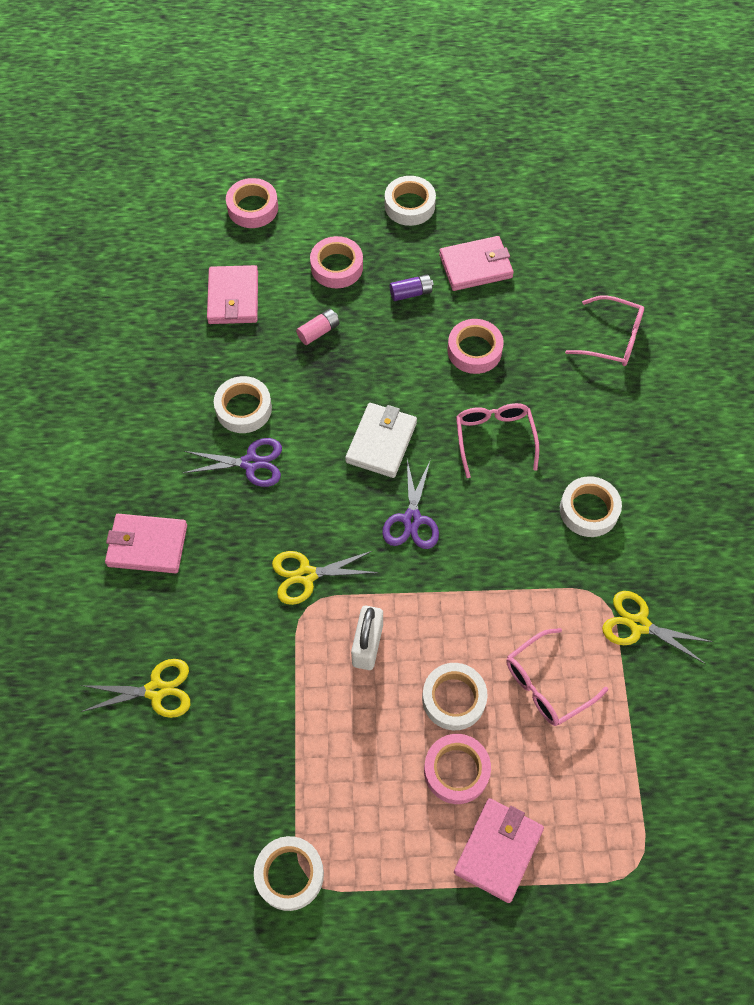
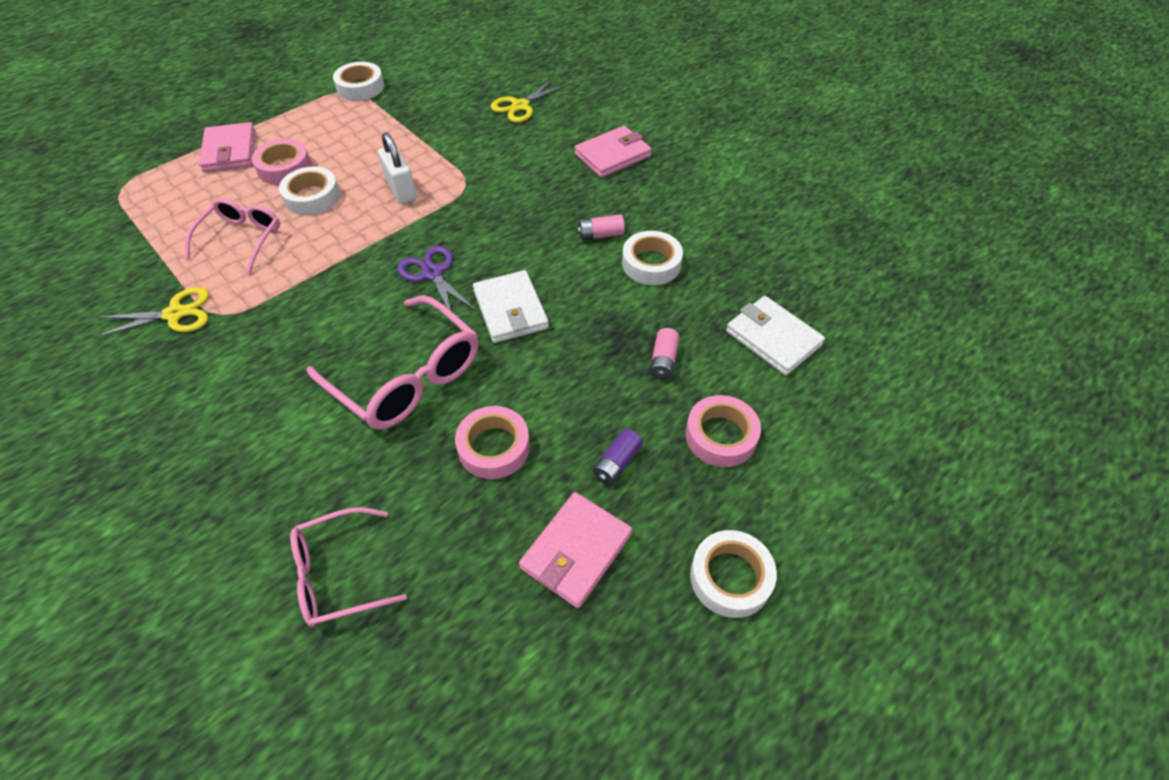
camera: 140 degrees right, 10 degrees down
purple scissors [183,438,282,487] -> pink battery [577,214,625,240]
pink wallet [207,265,258,324] -> white wallet [726,296,825,375]
pink tape [226,178,278,228] -> none
yellow scissors [272,550,379,605] -> none
pink glasses [456,403,539,478] -> pink glasses [306,295,479,430], size x1.57
white tape [560,476,622,537] -> none

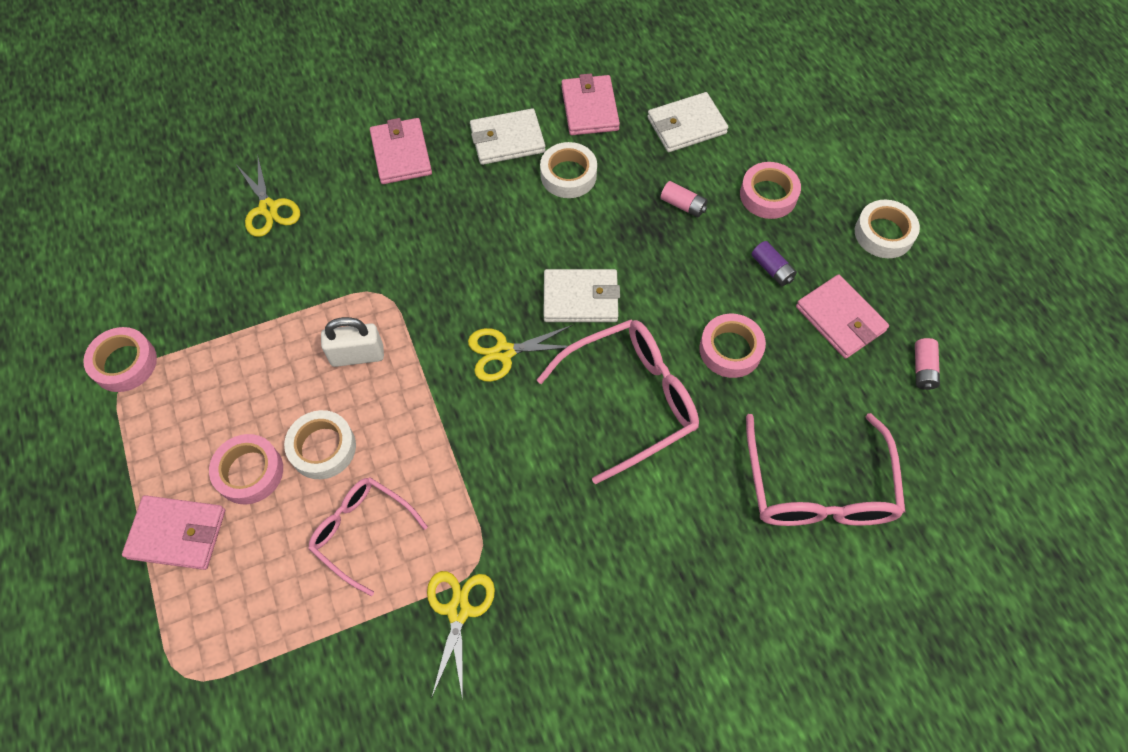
camera: 70 degrees left, 10 degrees up
pink glasses [290,507,407,627] -> pink glasses [746,413,906,526], size x1.57
white tape [333,62,384,101] -> pink tape [83,327,157,392]
purple scissors [397,246,477,311] -> yellow scissors [468,325,572,382]
pink battery [577,214,625,240] -> pink battery moved to [915,338,940,390]
none -> white wallet [470,108,546,165]
none -> pink wallet [561,74,620,135]

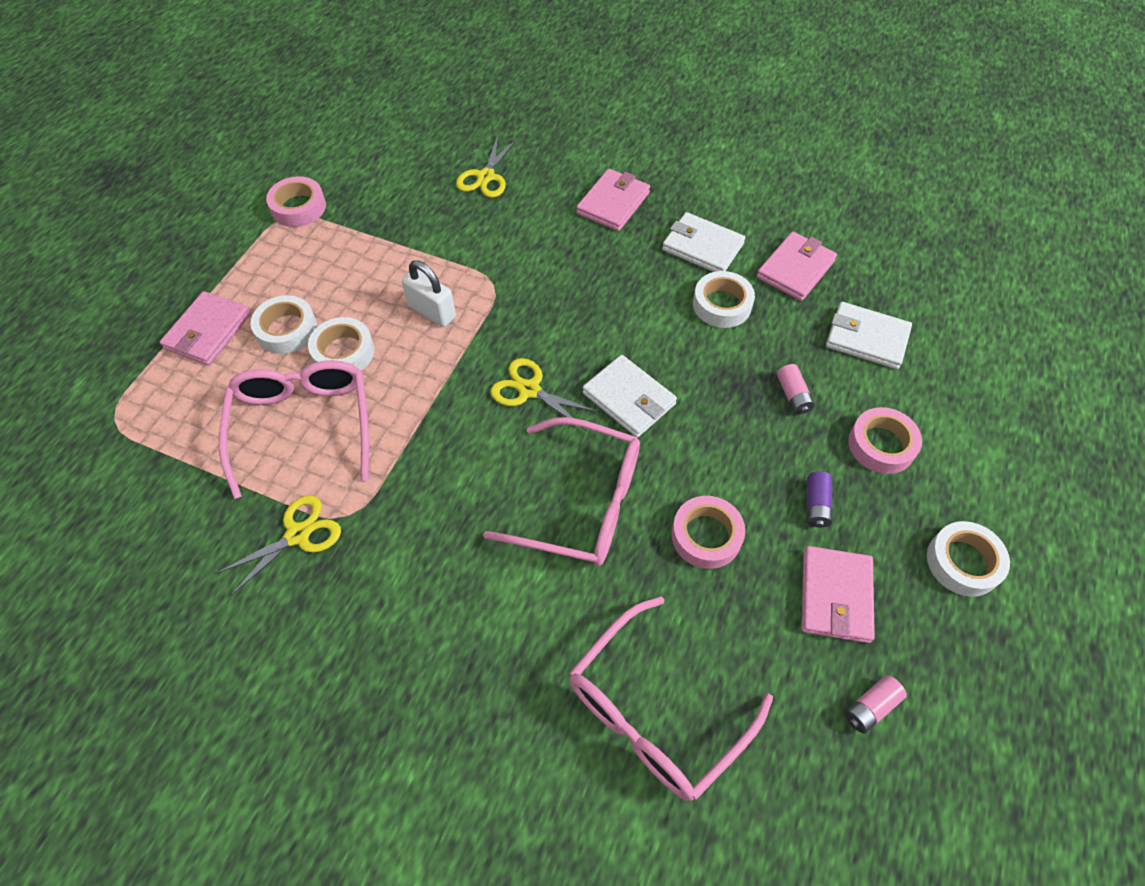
camera: 45 degrees right, 5 degrees down
pink wallet [122,495,225,570] -> pink wallet turned 60 degrees clockwise [160,291,251,365]
pink tape [209,434,283,504] -> white tape [251,295,317,354]
pink glasses [308,477,428,596] -> pink glasses [219,360,369,499], size x1.57

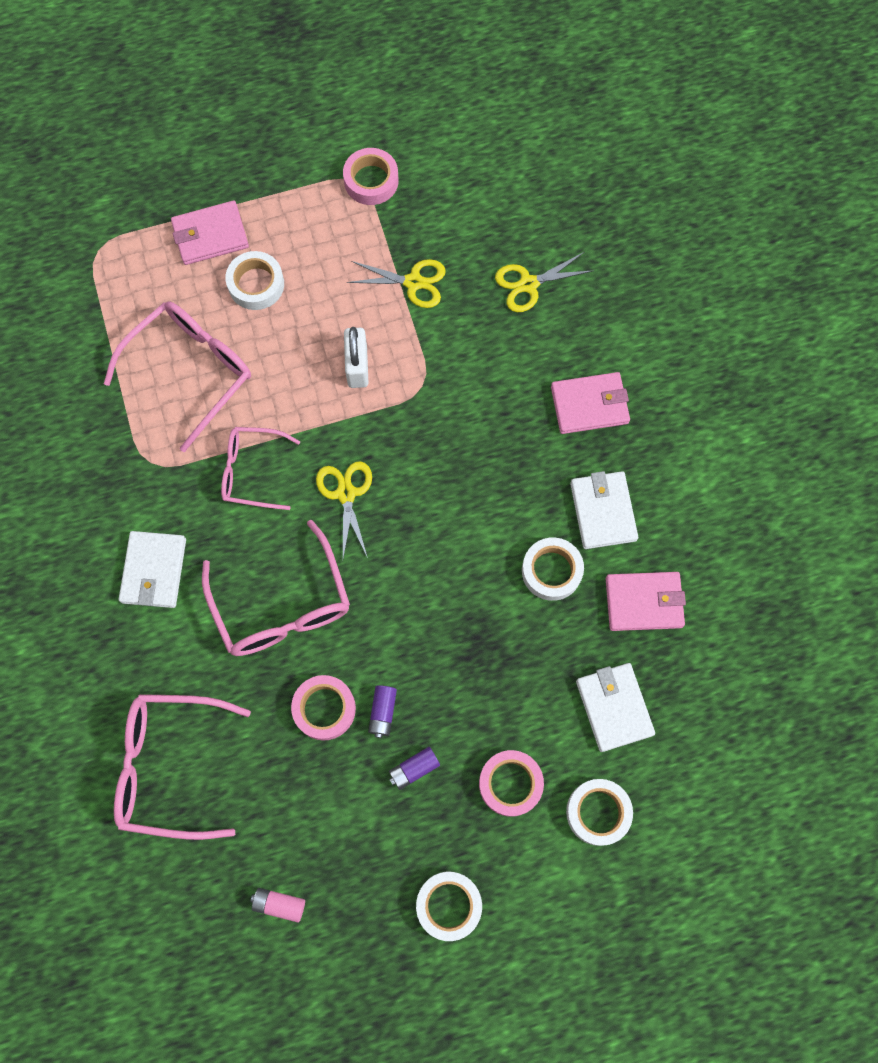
camera: 50 degrees right, 15 degrees up
yellow scissors [215,495,341,596] -> yellow scissors moved to [347,259,446,308]
white tape [308,317,375,370] -> white tape moved to [566,779,633,846]
white wallet [582,355,677,437] -> white wallet moved to [119,531,186,608]
pink battery [777,364,815,415] -> none
pink wallet [801,546,875,643] -> none
none -> pink glasses [221,427,300,510]
none -> purple battery [368,685,397,738]

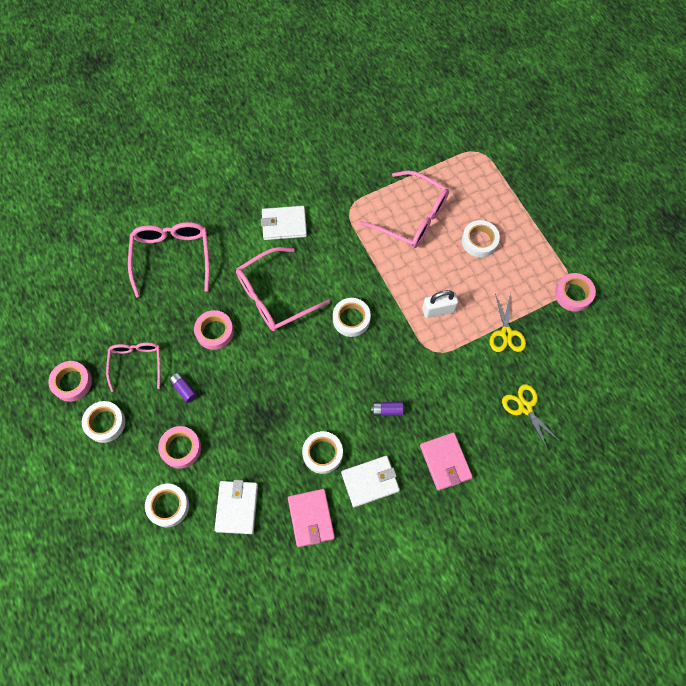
camera: 80 degrees right, 5 degrees down
pink wallet [171,201,249,265] -> none
pink glasses [221,427,300,510] -> pink glasses moved to [106,343,161,392]
pink battery [250,888,305,923] -> none
yellow scissors [316,461,372,558] -> white tape [333,298,371,337]
purple battery [368,685,397,738] -> purple battery moved to [371,402,403,416]
white wallet [576,663,655,752] -> white wallet turned 60 degrees counterclockwise [214,480,258,534]
none -> pink tape [48,361,92,402]

